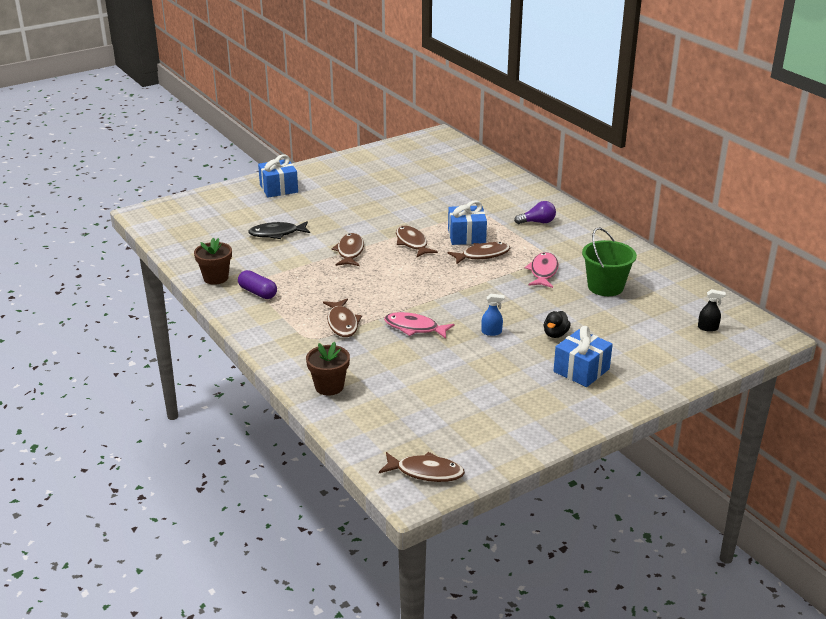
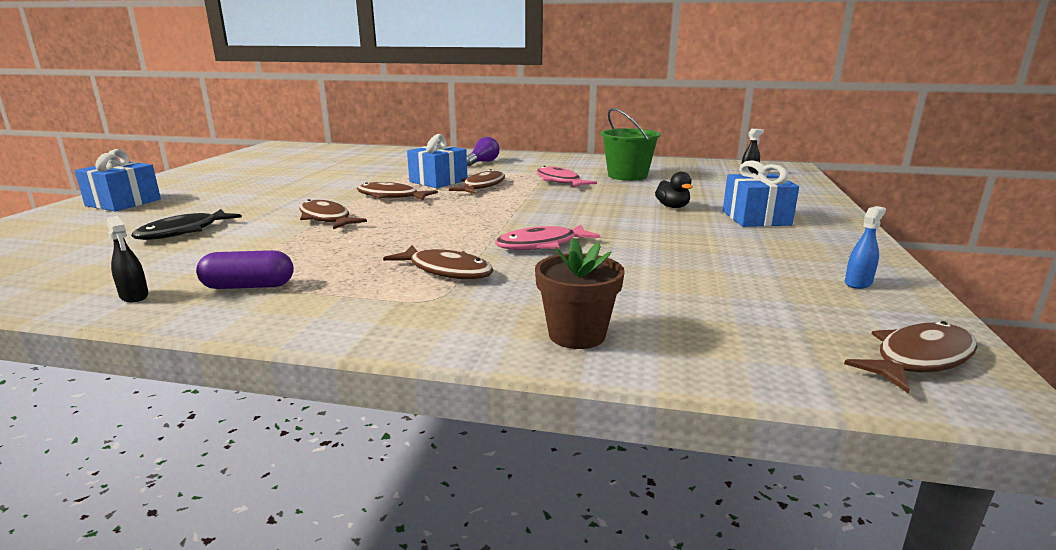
camera: 45 degrees left, 10 degrees down
brown flower pot [194,238,232,285] -> black spray bottle [107,216,149,302]
blue spray bottle [481,294,505,336] -> blue spray bottle moved to [845,206,886,289]

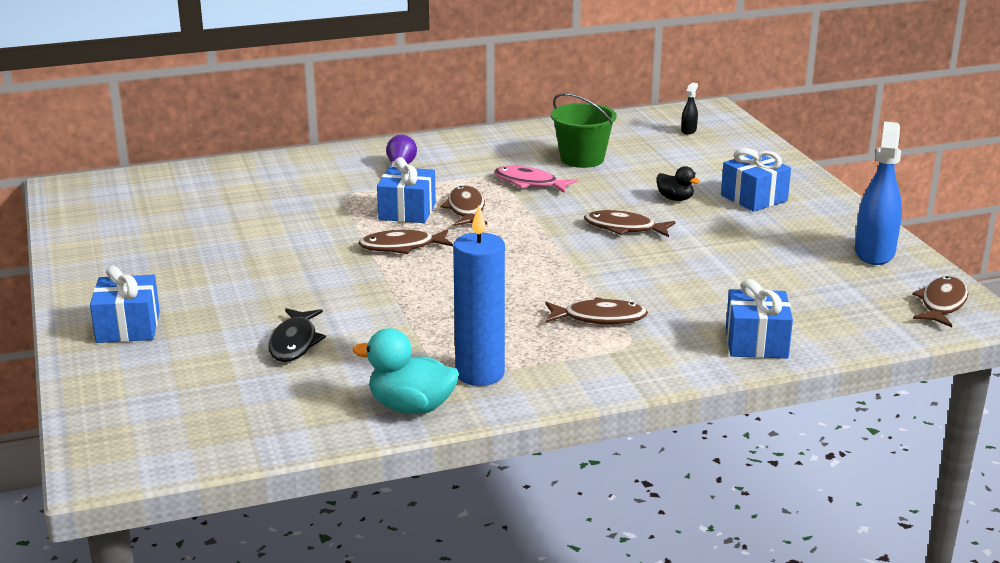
camera: 30 degrees left, 5 degrees up
black spray bottle [107,216,149,302] -> turquoise duck [353,328,459,414]
purple capsule [196,250,294,289] -> blue candle [453,205,505,386]
brown fish [299,199,367,229] -> brown fish moved to [584,210,676,237]
pink fish [495,224,601,250] -> none
brown flower pot [535,238,625,349] -> blue gift [726,279,793,358]
blue spray bottle [845,206,886,289] -> blue spray bottle [855,121,902,265], size x2.25

